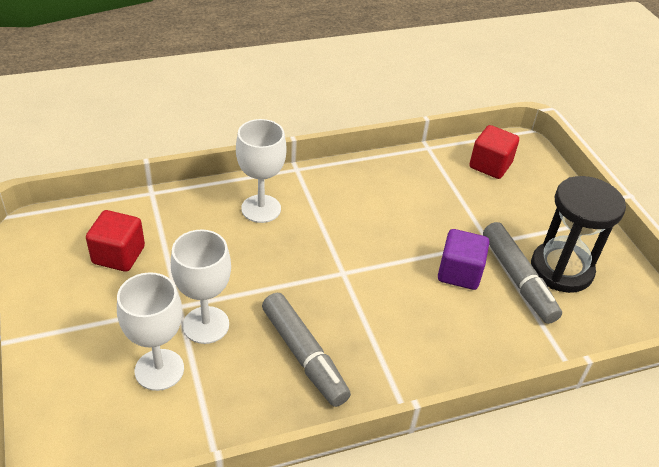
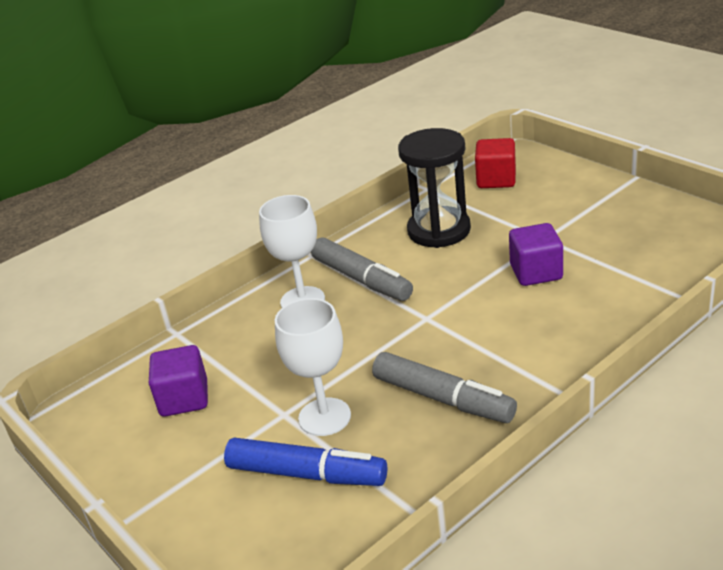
camera: 15 degrees left, 10 degrees down
red cube [86,210,145,272] -> purple cube [149,345,208,417]
white goblet [117,272,184,391] -> blue marker [224,438,387,486]
grey marker [483,222,562,324] -> grey marker moved to [311,237,413,301]
black hourglass [531,176,626,293] -> black hourglass moved to [398,128,471,248]

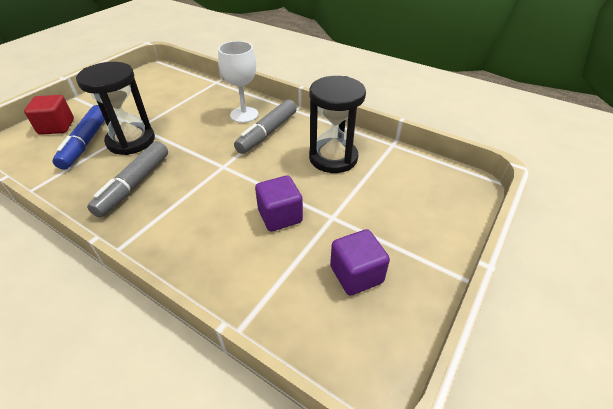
camera: 70 degrees right, 10 degrees up
purple cube [149,345,208,417] -> purple cube moved to [330,229,390,296]
white goblet [275,298,351,436] -> black hourglass [76,62,155,155]
red cube [475,138,516,188] -> red cube moved to [24,95,74,135]

